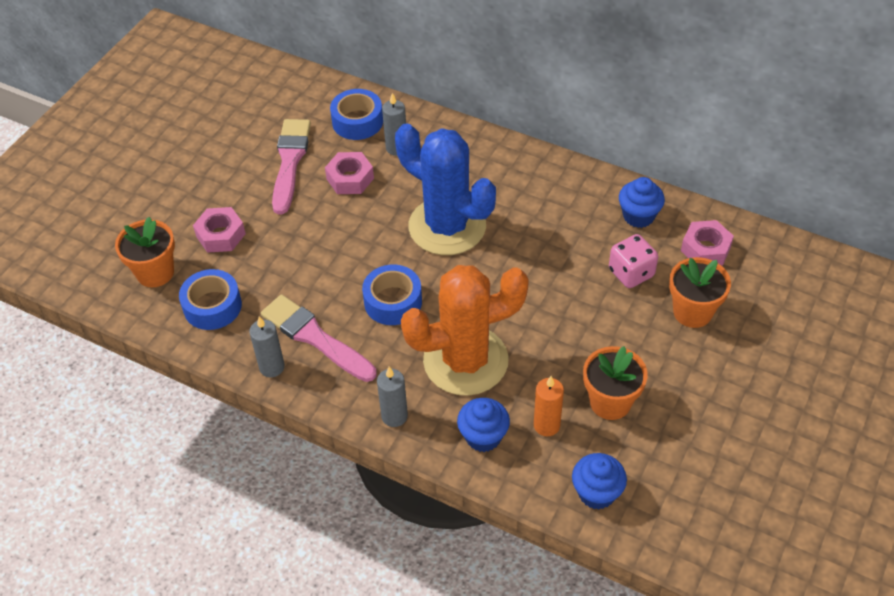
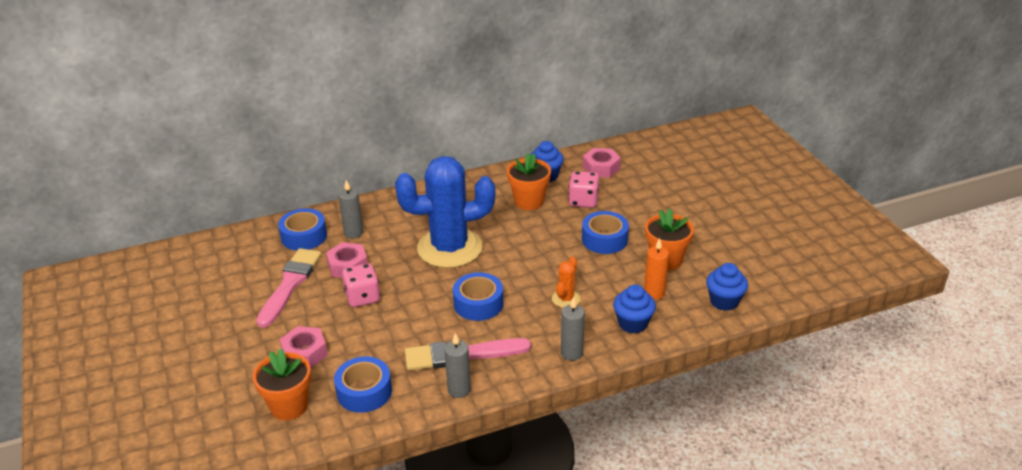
camera: 50 degrees left, 15 degrees down
pink brush [272,119,311,214] -> pink brush turned 60 degrees clockwise [256,248,321,328]
orange cactus [401,265,529,396] -> orange cactus [552,256,581,308], size x0.41
orange flower pot [669,257,731,328] -> orange flower pot moved to [507,153,551,210]
none -> pink dice [342,263,381,307]
none -> blue tape [582,211,629,254]

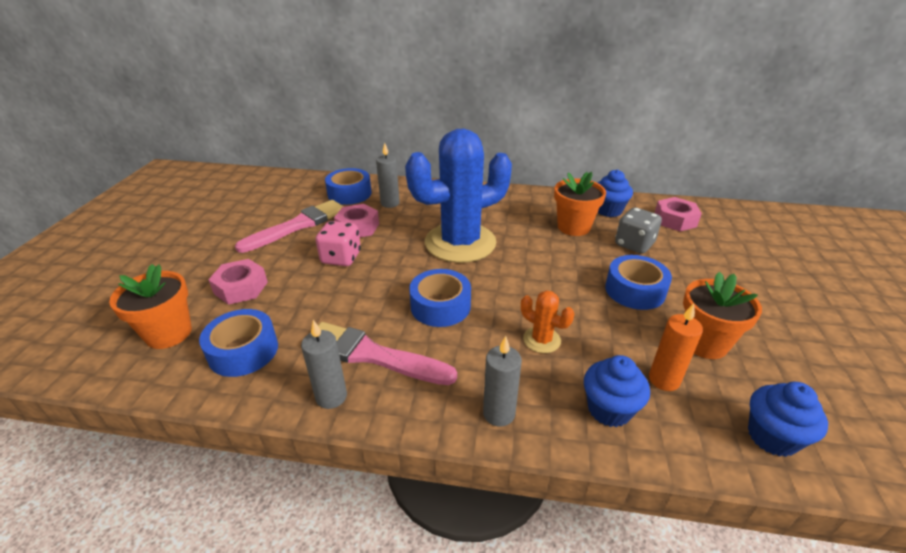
camera: 30 degrees right, 0 degrees up
blue cactus [395,156,495,268] -> blue cactus turned 45 degrees counterclockwise [405,129,512,263]
orange cactus [552,256,581,308] -> orange cactus turned 75 degrees clockwise [521,290,574,353]
pink dice [568,171,599,208] -> grey dice [615,207,662,254]

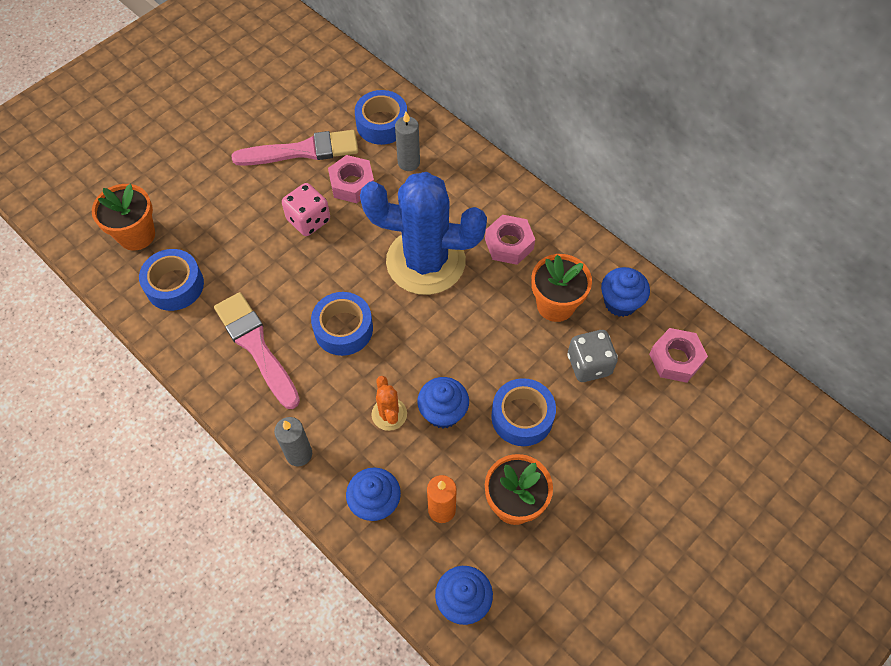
camera: 35 degrees right, 25 degrees up
pink nut [208,259,268,305] -> pink nut moved to [485,215,535,265]
grey candle [301,320,347,409] -> none
none -> blue cupcake [417,377,469,428]

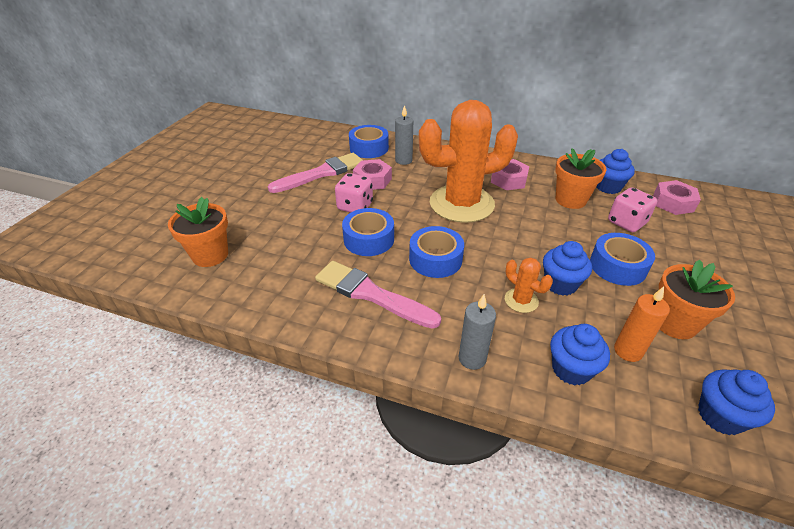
camera: 25 degrees left, 20 degrees down
blue tape [139,249,204,311] -> blue tape moved to [342,208,394,256]
blue cactus [360,172,487,295] -> orange cactus [419,100,518,223]
grey dice [568,330,618,382] -> pink dice [608,188,657,232]

